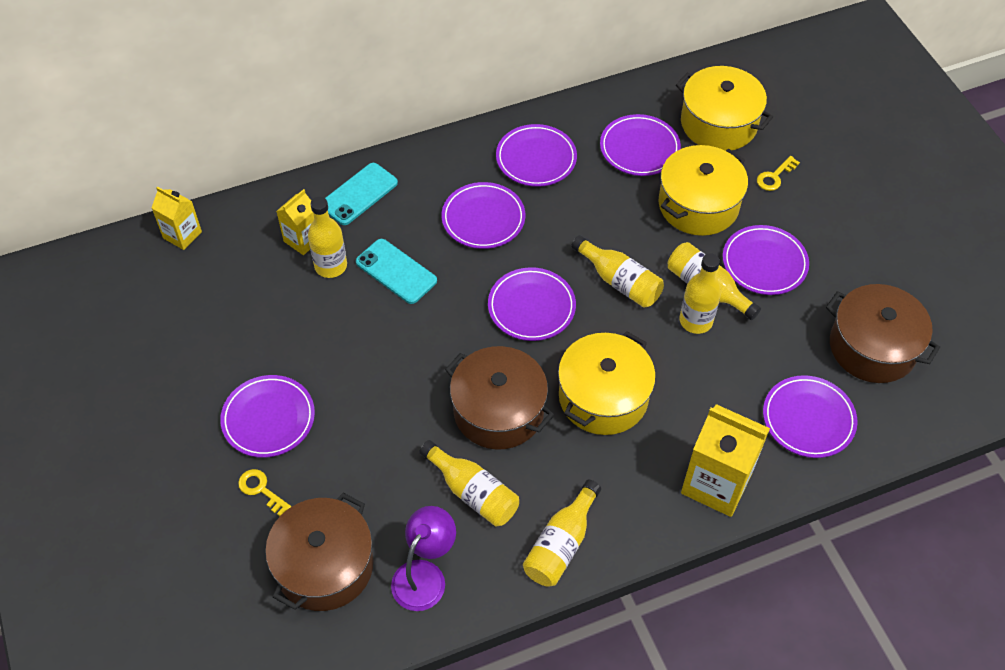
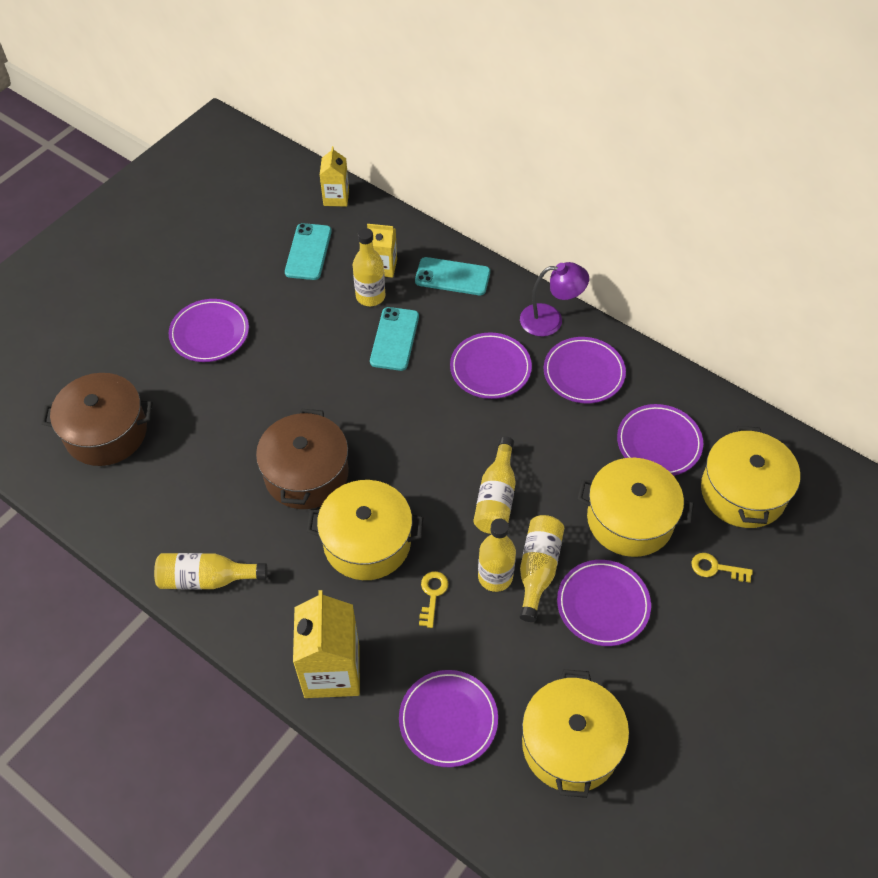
camera: 60 degrees right, 0 degrees up
yellow key [238,469,291,516] -> yellow key moved to [419,571,448,628]
purple lamp [391,506,456,611] -> purple lamp moved to [520,262,589,337]
yellow bottle [419,440,519,527] -> none
purple plate [488,267,576,341] -> none
brown pot [826,284,940,383] -> yellow pot [522,669,629,798]
none -> turquoise phone [285,223,332,280]

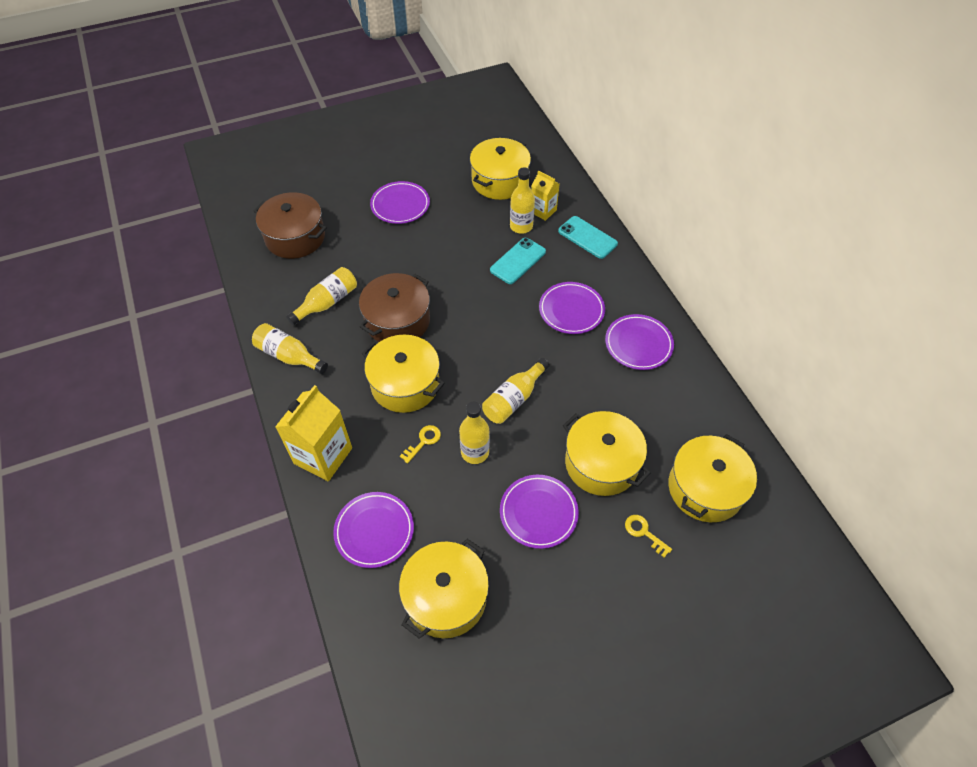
camera: 30 degrees right, 0 degrees up
turquoise phone [285,223,332,280] -> yellow pot [470,138,531,200]
yellow carton [320,146,349,207] -> none
yellow bottle [519,515,564,622] -> yellow bottle moved to [286,267,357,326]
purple lamp [520,262,589,337] -> none
purple plate [617,404,703,476] -> none

